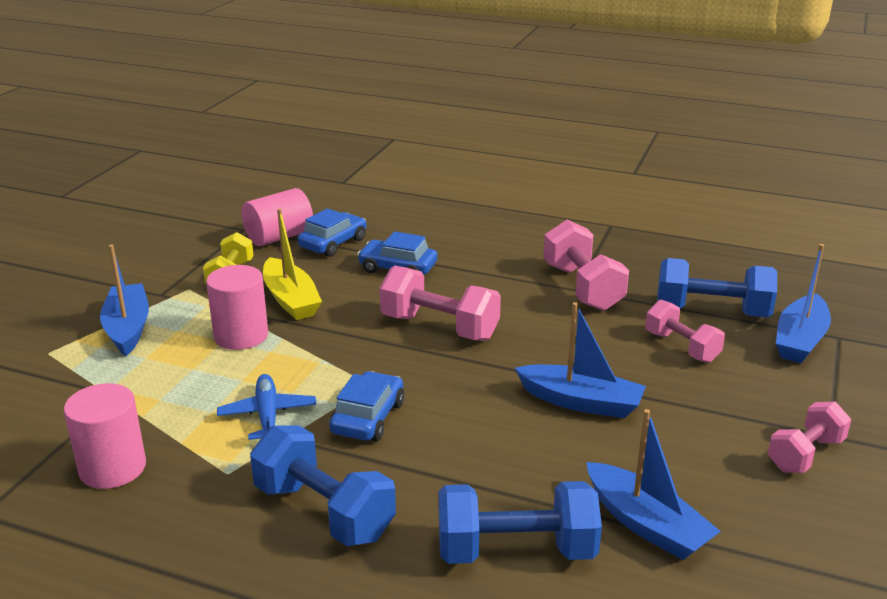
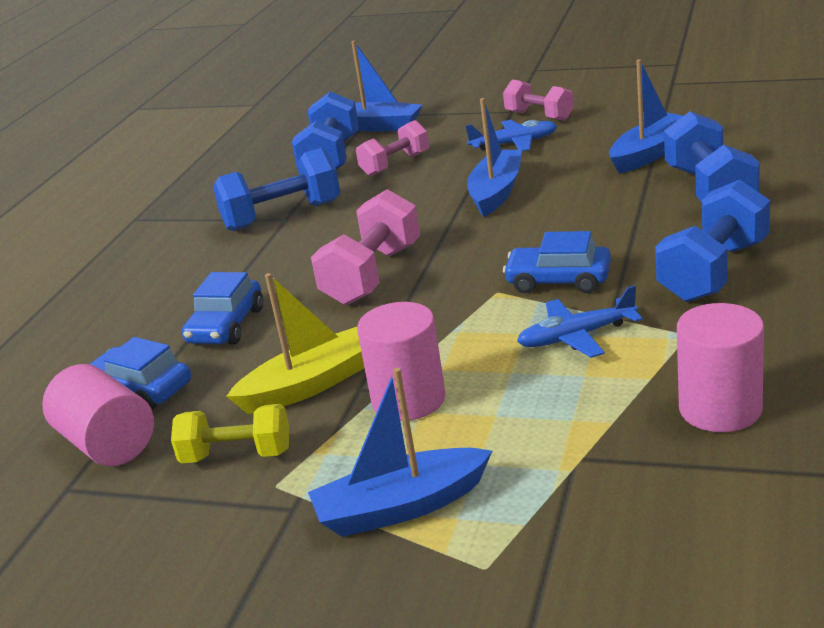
camera: 90 degrees left, 0 degrees up
pink dumbbell [543,220,629,311] -> blue dumbbell [213,148,340,231]
none -> blue plane [465,120,557,151]

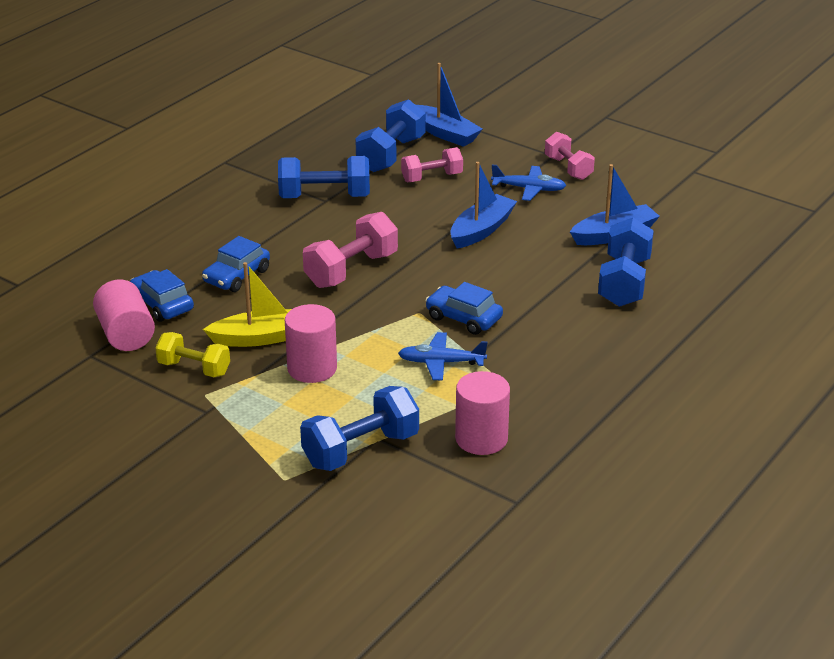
camera: 15 degrees right, 5 degrees up
blue boat [308,368,492,537] -> none
blue dumbbell [655,180,770,302] -> blue dumbbell moved to [300,386,419,471]

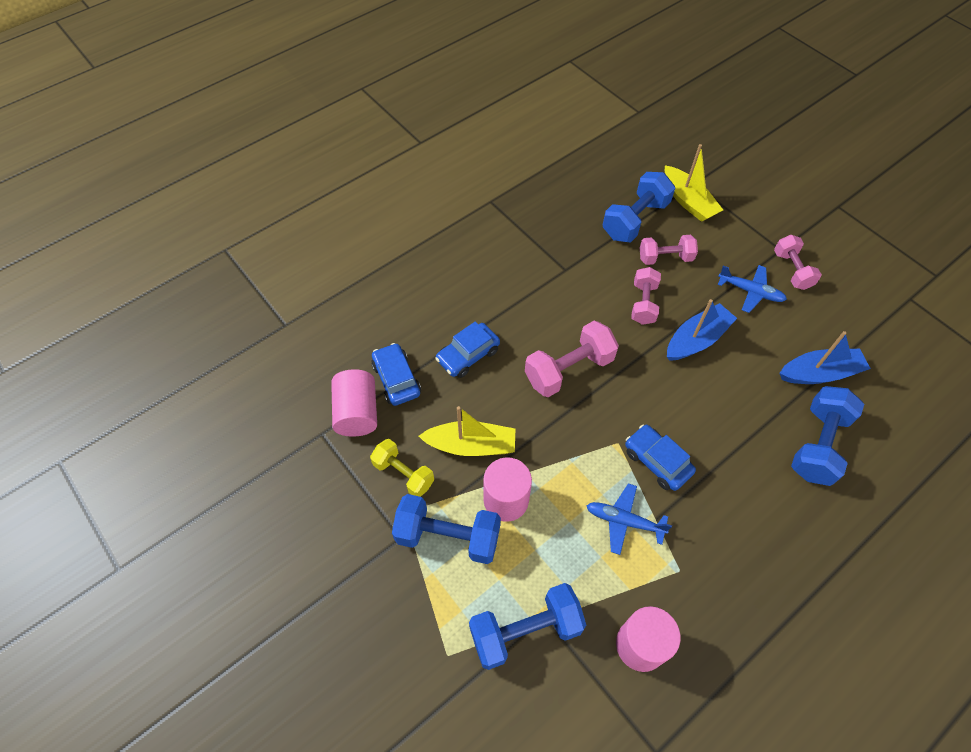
camera: 15 degrees right, 25 degrees up
blue dumbbell [278,156,370,198] -> blue dumbbell moved to [392,494,501,564]
blue boat [416,63,482,147] -> yellow boat [665,144,723,222]
none -> pink dumbbell [631,267,661,325]

